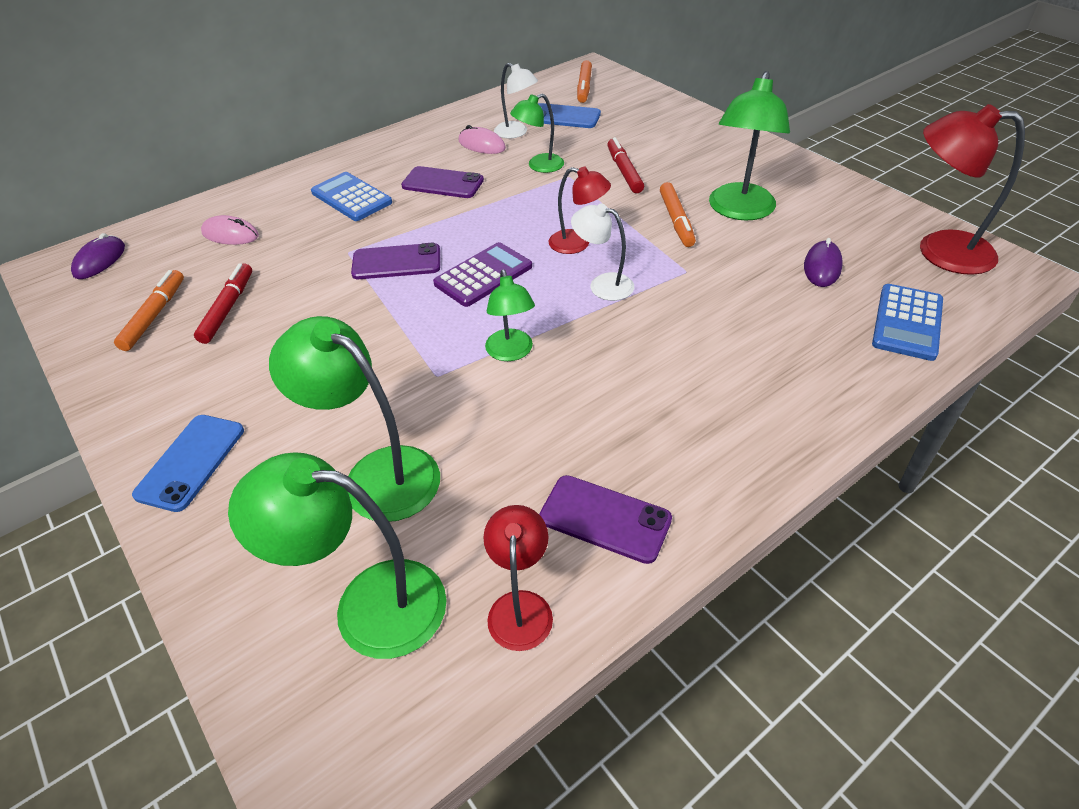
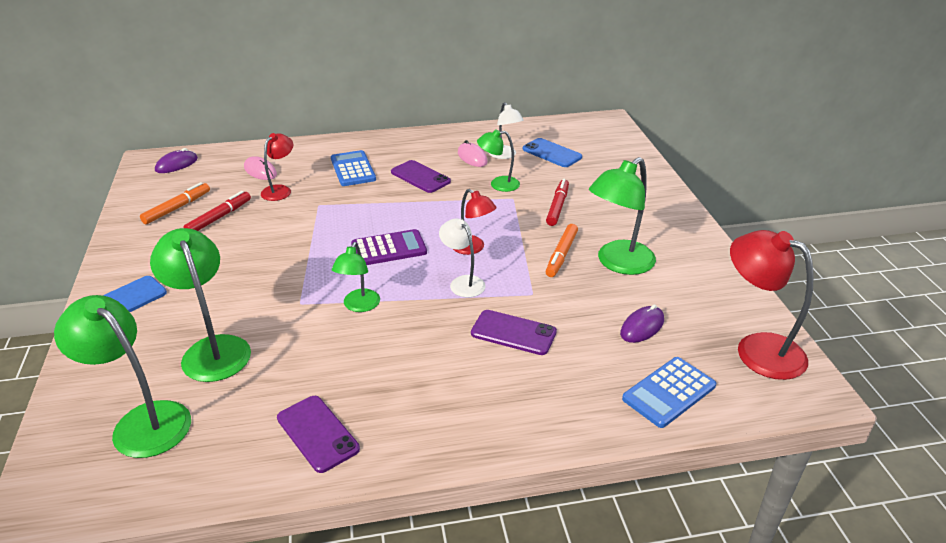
camera: 25 degrees right, 10 degrees down
purple phone [351,243,440,279] -> purple phone moved to [471,310,557,355]
red lamp [483,505,553,651] -> red lamp moved to [261,133,293,201]
orange marker [577,60,592,103] -> none

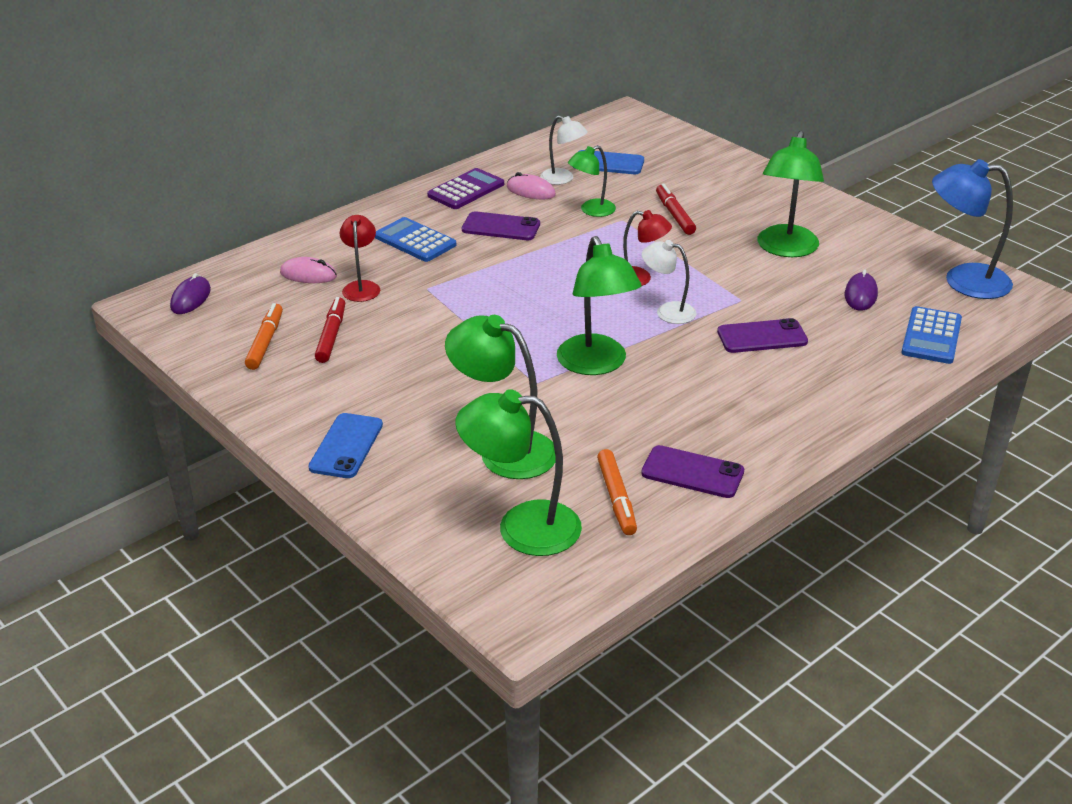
camera: 30 degrees left, 0 degrees up
green lamp [332,242,380,312] -> green lamp [557,236,641,375], size x1.69
purple calculator [351,229,427,265] -> purple calculator moved to [427,168,504,209]
orange marker [546,224,578,277] -> orange marker moved to [597,449,637,535]
red lamp [730,230,814,380] -> blue lamp [932,159,1013,299]

